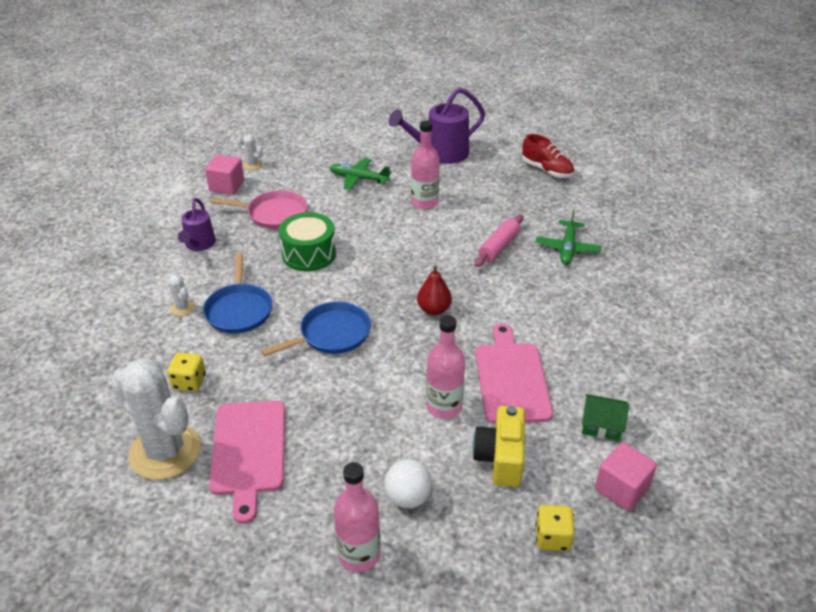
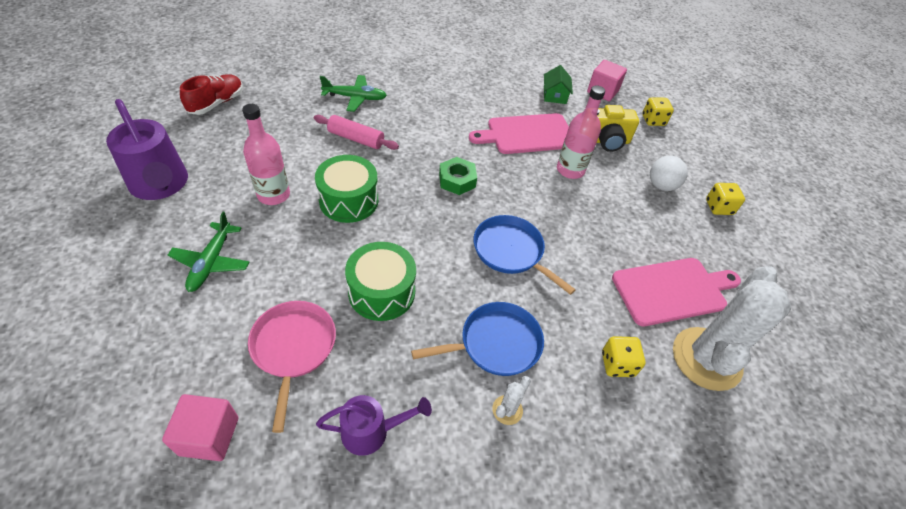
camera: 105 degrees left, 10 degrees up
white cactus [237,135,263,170] -> none
pink bottle [334,462,380,572] -> yellow dice [706,183,745,215]
red pear [417,266,452,315] -> green nut [439,157,477,195]
none -> green drum [315,155,378,223]

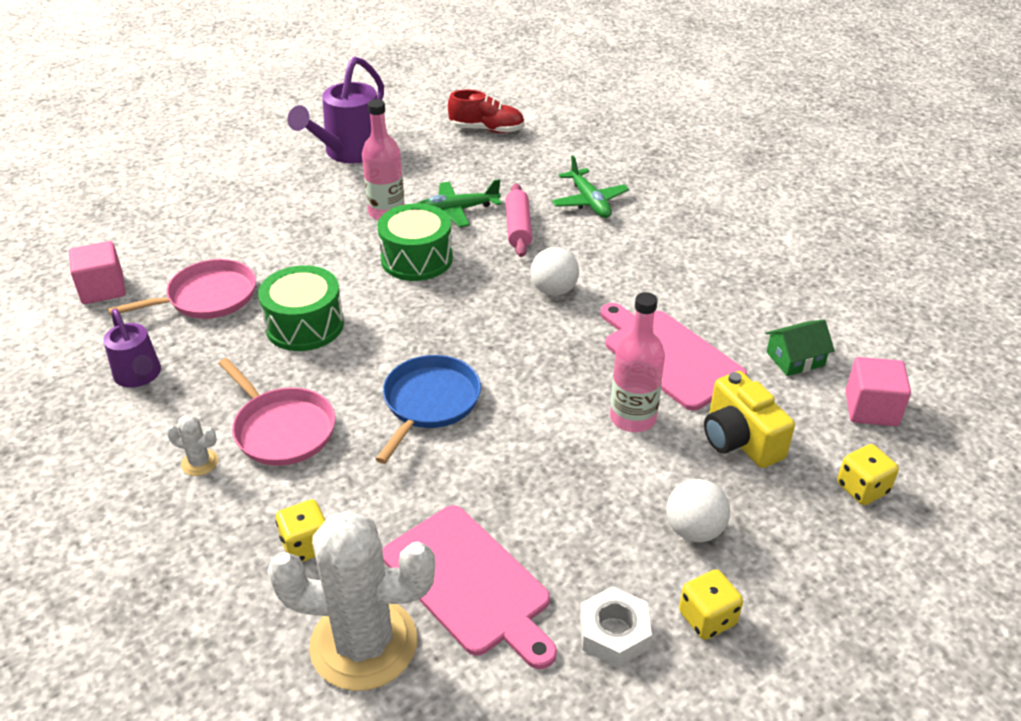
camera: 70 degrees right, 10 degrees down
green plane [168,212,249,292] -> green plane moved to [418,179,502,227]
blue pan [411,302,544,376] -> pink pan [218,358,335,466]
green nut [439,157,477,195] -> none
none -> white ball [531,247,579,296]
none -> white nut [580,586,652,667]

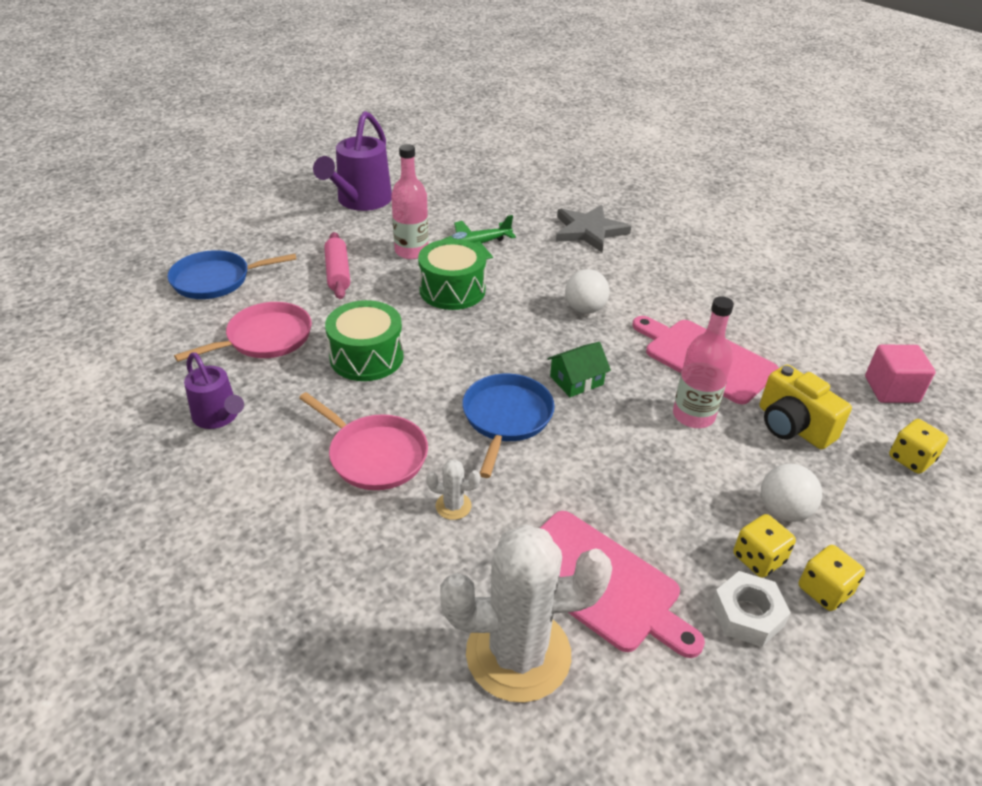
camera: 10 degrees left, 0 degrees up
pink cube [69,241,126,304] -> none
white cactus [166,414,218,476] -> white cactus moved to [426,459,480,520]
yellow dice [276,499,325,562] -> yellow dice moved to [733,514,796,578]
red shoe [448,90,525,133] -> none
pink rolling pin [505,183,532,257] -> pink rolling pin moved to [324,232,350,299]
green plane [552,155,629,218] -> grey star [556,205,631,252]
green house [765,319,835,376] -> green house moved to [547,342,611,397]
none -> blue pan [167,250,297,299]

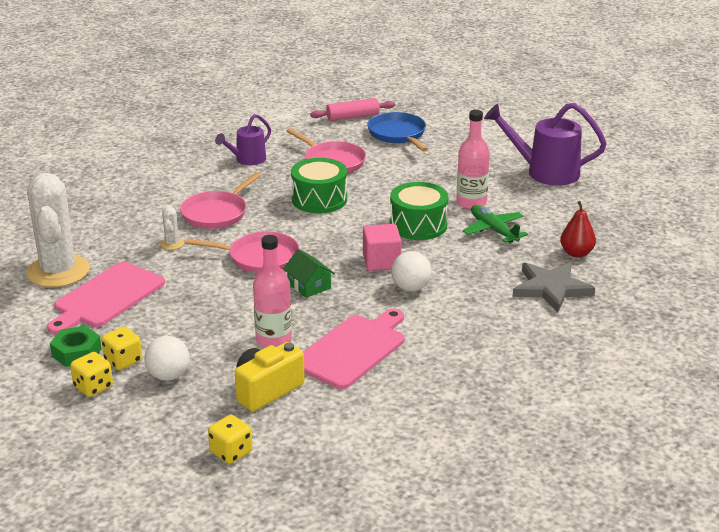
camera: 85 degrees right, 10 degrees down
pink rolling pin [324,232,350,299] -> pink rolling pin moved to [310,98,395,121]
blue pan [462,374,555,478] -> pink pan [185,231,299,273]
white nut [711,571,791,647] -> green nut [50,326,102,367]
pink cube [865,345,936,403] -> pink cube moved to [363,224,402,271]
none -> red pear [560,201,596,258]

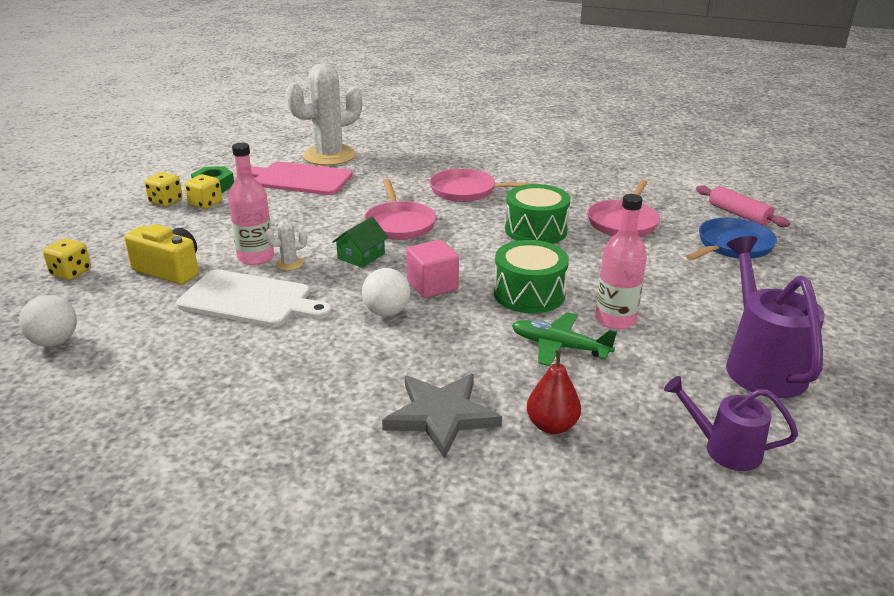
camera: 70 degrees right, 0 degrees up
white ball [144,336,190,381] -> white ball moved to [19,295,77,347]
white cactus [160,206,184,250] -> white cactus moved to [265,220,307,270]
purple watering can [215,114,271,165] -> purple watering can moved to [664,376,798,471]
pink cutting board [303,309,405,389] -> white cutting board [176,269,332,327]
green plane [462,205,528,243] -> green plane turned 105 degrees counterclockwise [512,312,617,366]

